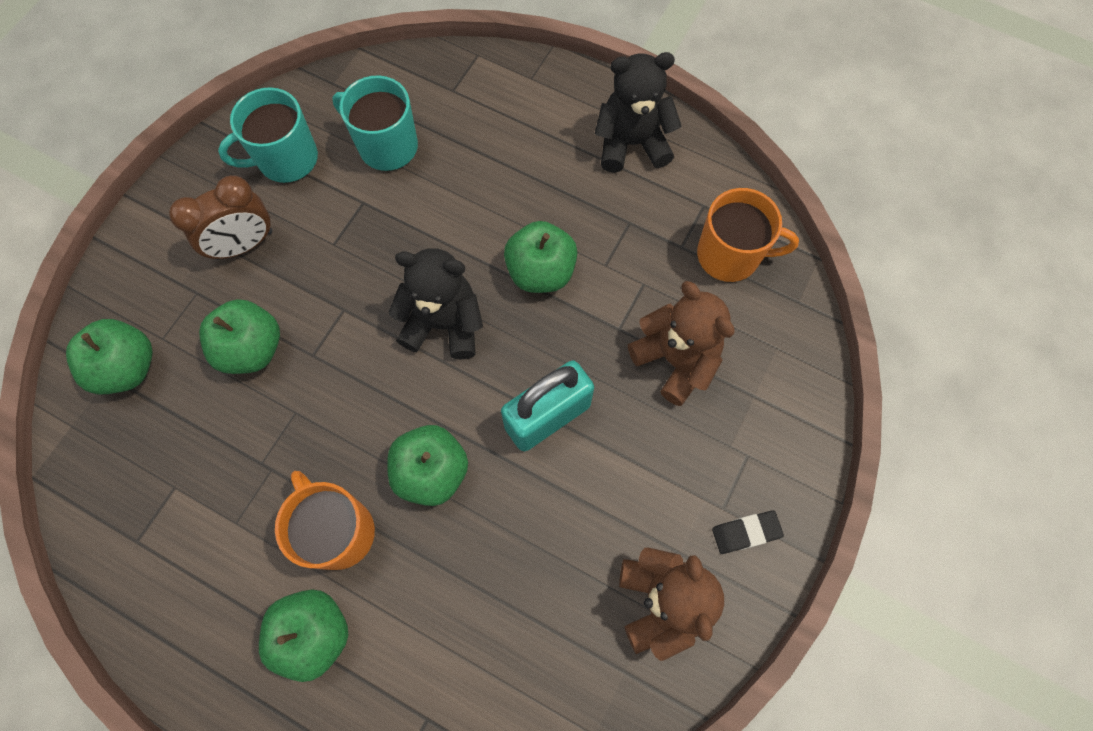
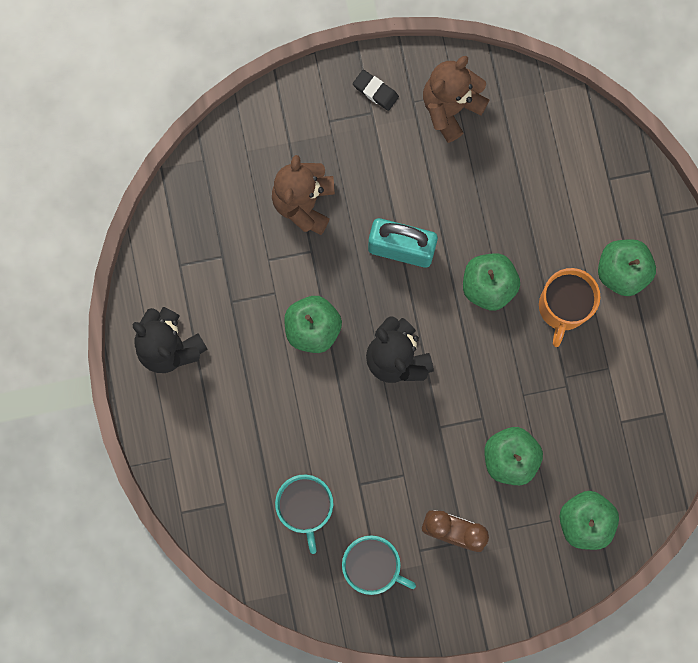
camera: 130 degrees left, 10 degrees up
orange mug [697,188,799,282] -> none

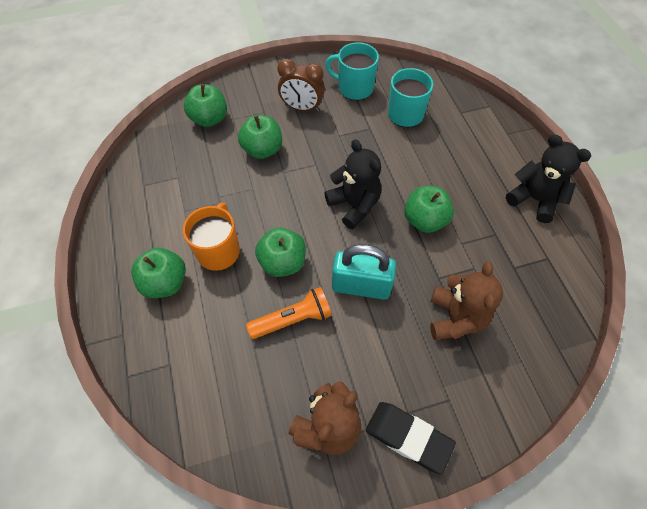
camera: 175 degrees right, 20 degrees down
black eraser [353,70,399,111] -> black eraser [366,402,456,474], size x1.72
none -> orange flashlight [246,287,332,339]

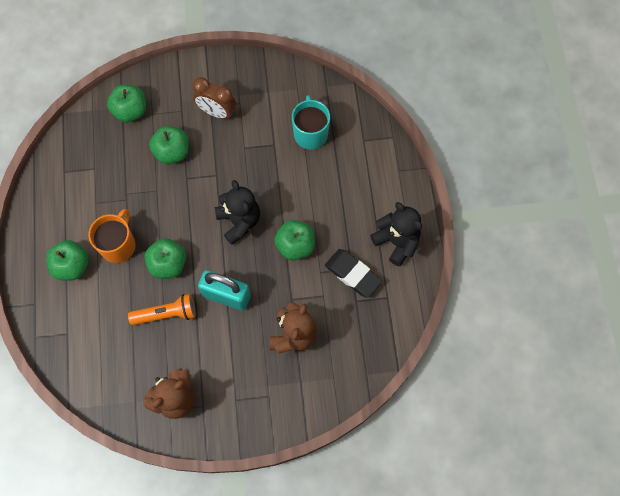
camera: 10 degrees right, 10 degrees up
turquoise mug [325,42,379,100] -> none
black eraser [366,402,456,474] -> black eraser moved to [325,249,382,298]

